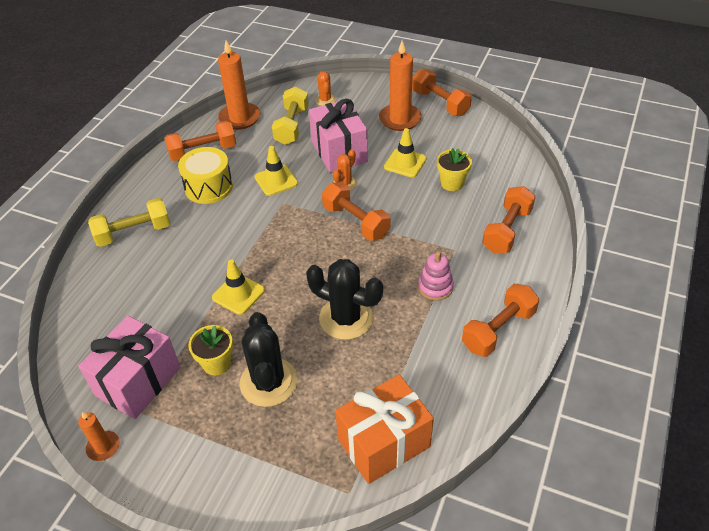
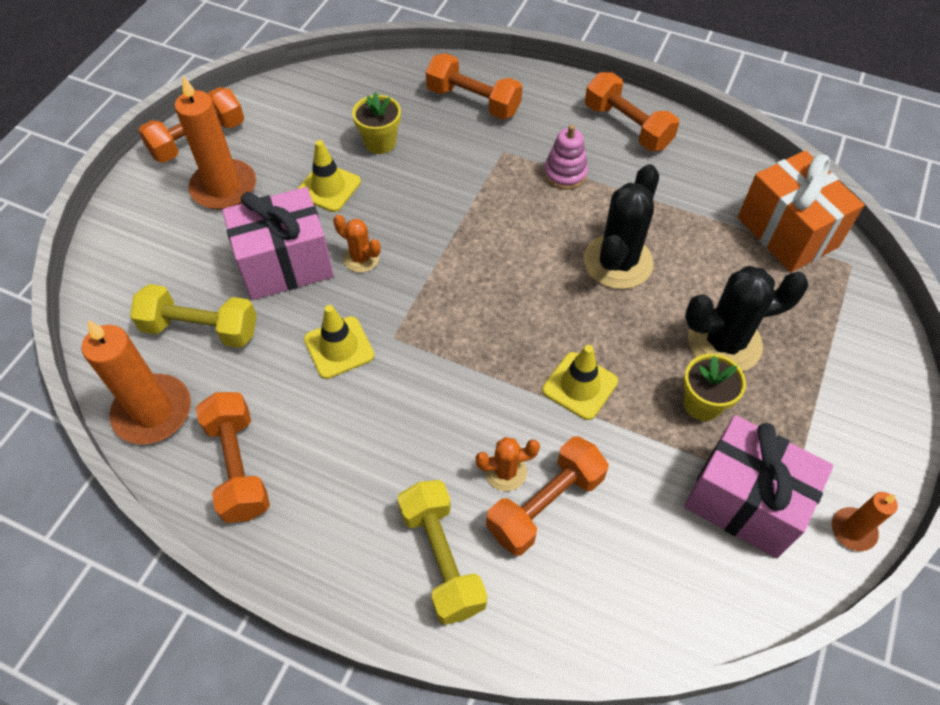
camera: 90 degrees left, 10 degrees up
yellow drum [178,147,233,204] -> none
orange cactus [315,71,336,106] -> orange cactus moved to [475,437,540,491]
orange dumbbell [322,182,390,241] -> orange dumbbell moved to [486,436,609,556]

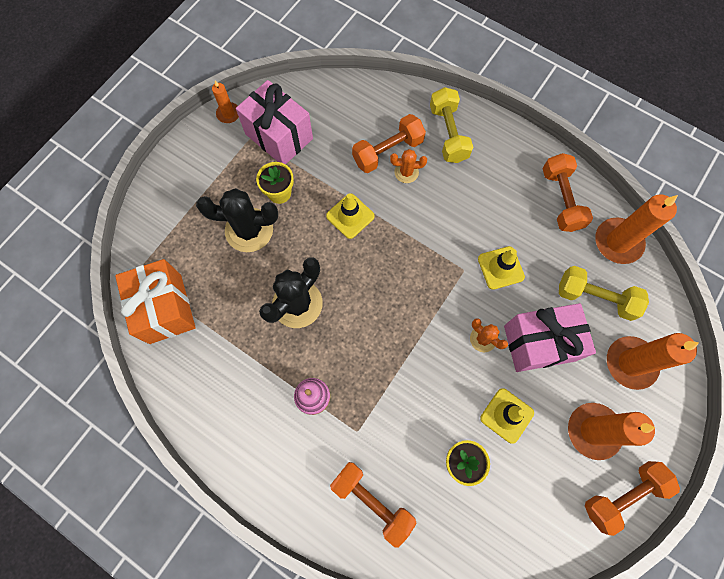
camera: 170 degrees left, 15 degrees up
orange dumbbell [585,72,679,151] -> none
none -> orange candle [607,333,699,390]

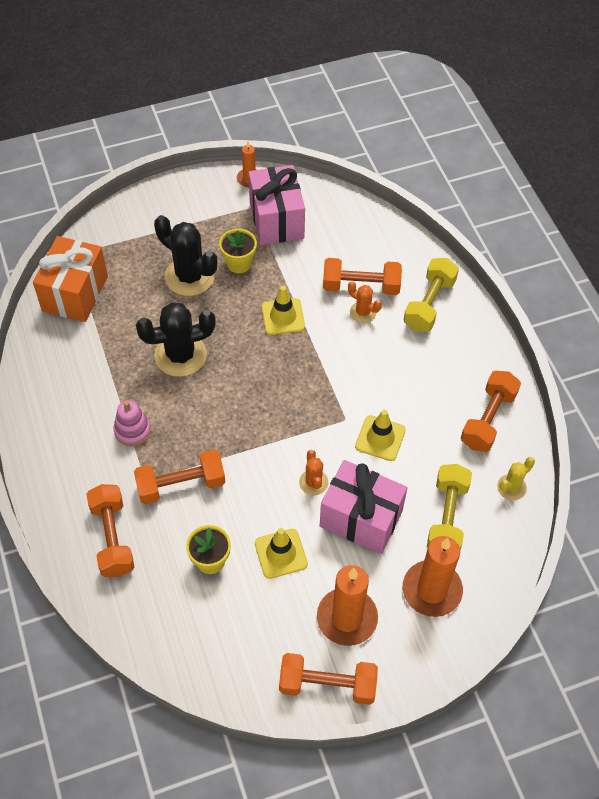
camera: 35 degrees right, 15 degrees down
yellow dumbbell [559,266,649,321] -> yellow dumbbell turned 45 degrees clockwise [427,464,472,550]
orange candle [595,194,678,264] -> yellow cactus [497,457,535,500]
none -> orange dumbbell [134,450,225,504]

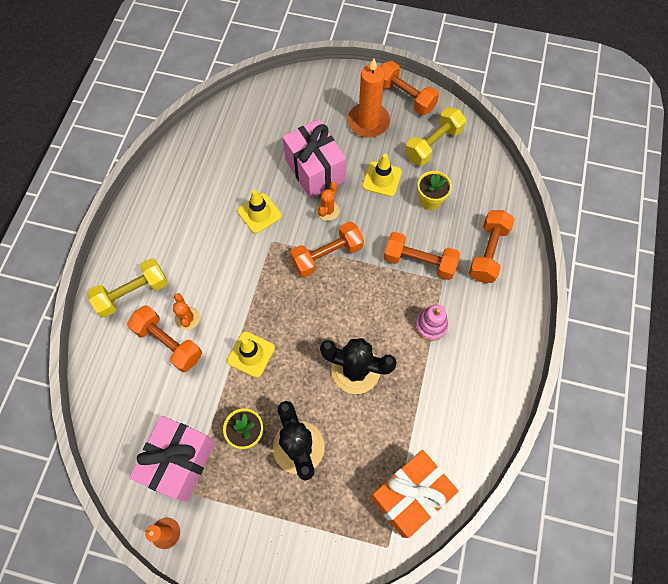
camera: 145 degrees left, 10 degrees up
orange candle [403,536,463,617] -> none
yellow dumbbell [427,464,472,550] -> yellow dumbbell moved to [405,107,466,166]
orange dumbbell [461,371,521,452] -> orange dumbbell moved to [290,221,364,277]
yellow cactus [497,457,535,500] -> none

